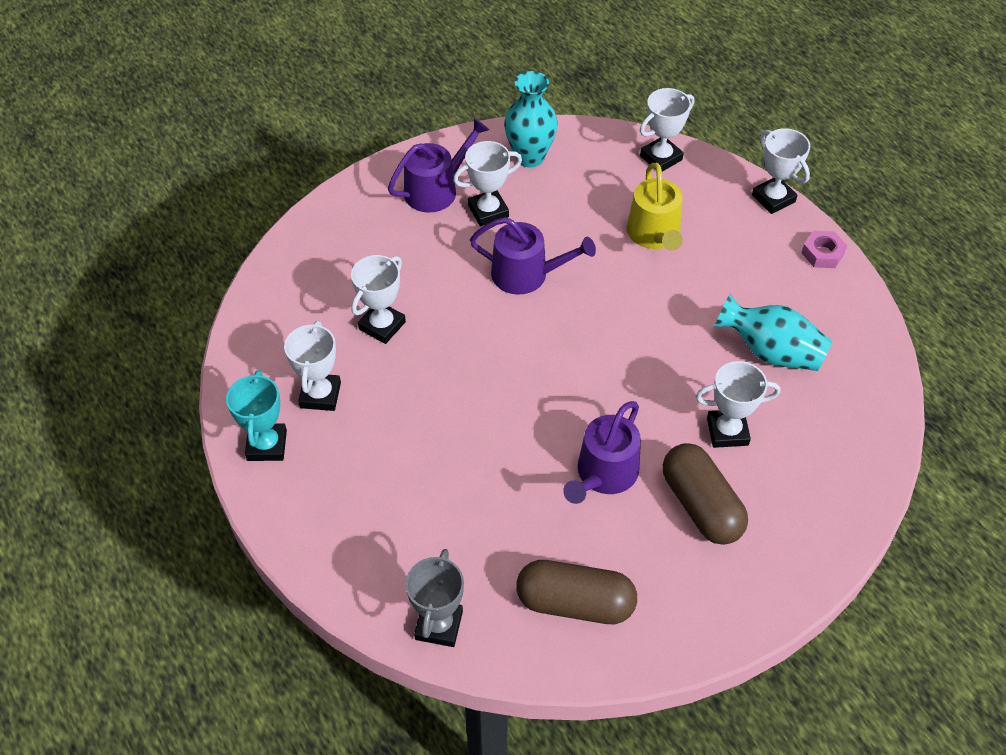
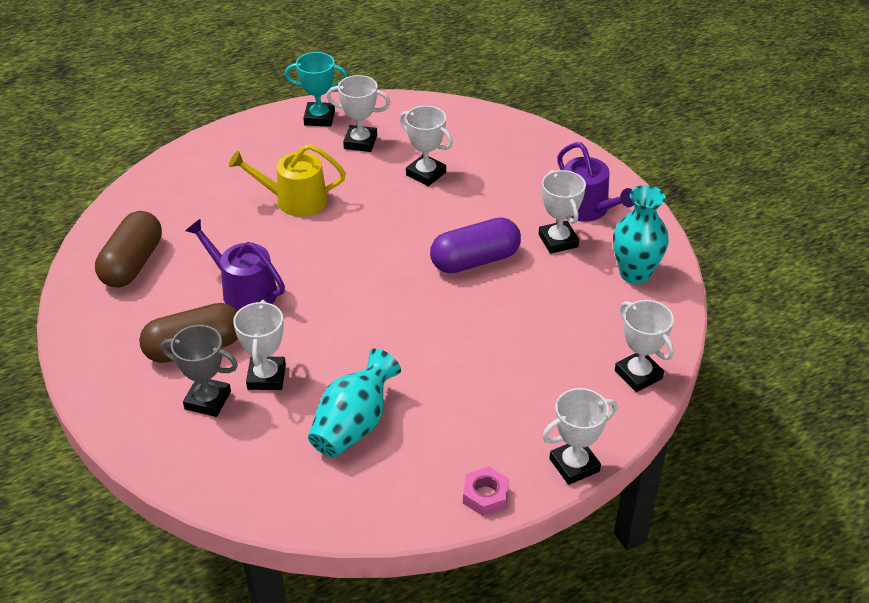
camera: 95 degrees right, 10 degrees down
grey trophy [406,549,464,647] -> grey trophy moved to [161,325,238,417]
purple watering can [470,217,596,295] -> purple capsule [430,217,521,273]
yellow watering can [627,163,683,251] -> yellow watering can moved to [229,144,346,217]

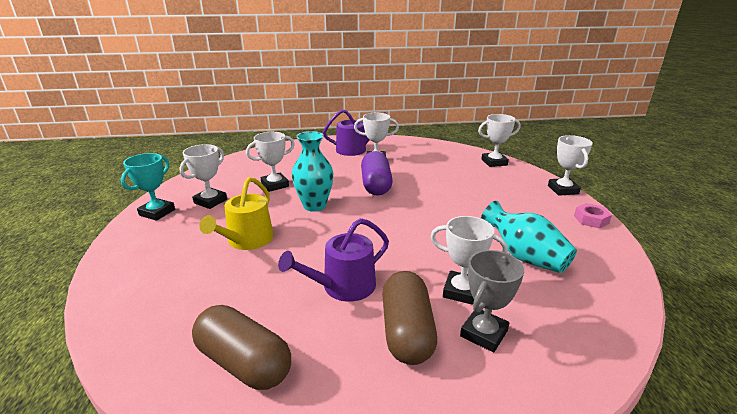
camera: 70 degrees left, 15 degrees down
turquoise vase [613,185,669,284] -> turquoise vase moved to [292,131,334,212]

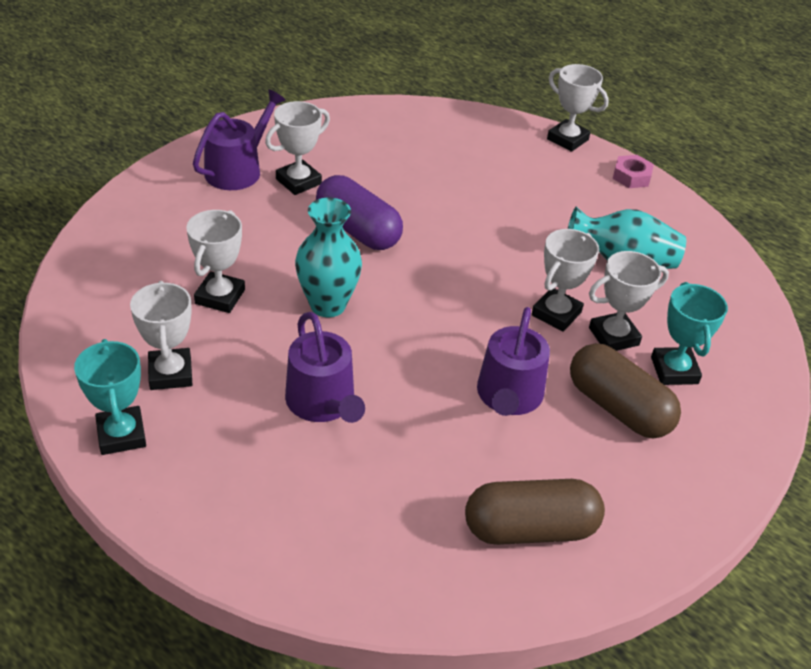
camera: 45 degrees left, 15 degrees up
yellow watering can [199,177,274,250] -> purple watering can [285,312,365,423]
grey trophy [460,250,524,353] -> turquoise trophy [651,282,728,385]
white trophy [478,114,521,167] -> white trophy moved to [532,229,599,332]

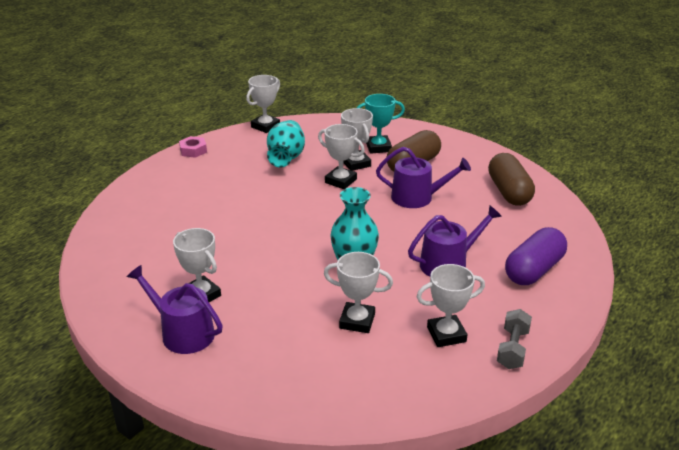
camera: 90 degrees left, 10 degrees down
turquoise trophy [74,339,146,455] -> grey dumbbell [497,309,532,369]
purple capsule [316,175,403,250] -> purple capsule moved to [505,227,567,285]
white trophy [547,64,609,152] -> white trophy moved to [246,75,280,133]

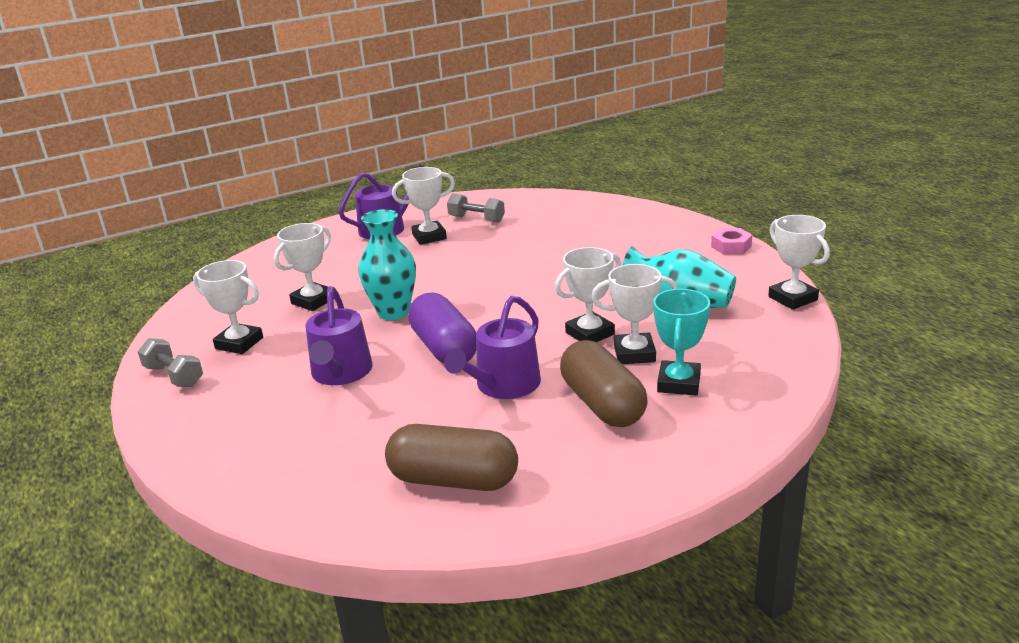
camera: 115 degrees right, 5 degrees down
white trophy [417,264,485,347] -> white trophy turned 75 degrees counterclockwise [193,260,263,354]
purple capsule [505,227,567,285] -> purple capsule moved to [408,292,476,364]
none -> grey dumbbell [447,193,505,223]

